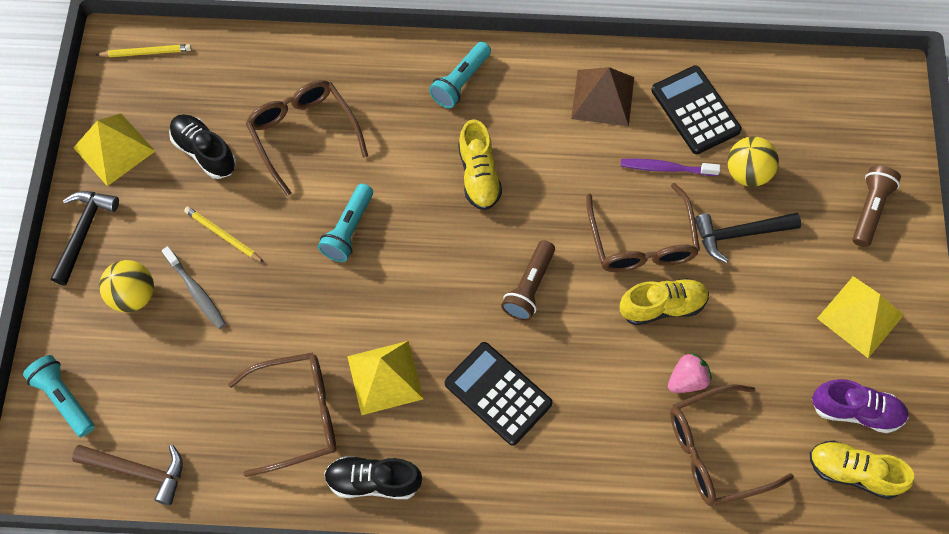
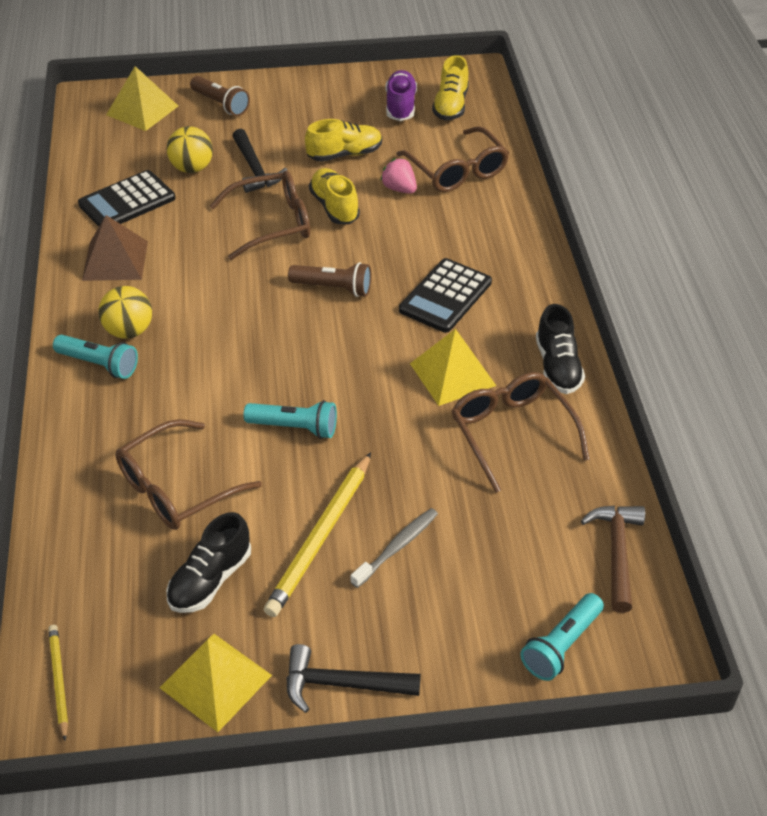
camera: 100 degrees left, 20 degrees down
yellow ball [99,260,154,312] -> yellow ball moved to [98,286,152,339]
yellow pencil [184,206,264,262] -> yellow pencil [264,452,371,617], size x1.82
yellow shoe [458,119,502,210] -> yellow shoe moved to [305,119,382,162]
purple toothbrush [621,159,720,176] -> none
yellow pyramid [817,276,904,358] -> yellow pyramid moved to [106,66,178,131]
brown flashlight [853,166,901,247] -> brown flashlight turned 150 degrees counterclockwise [190,76,250,116]

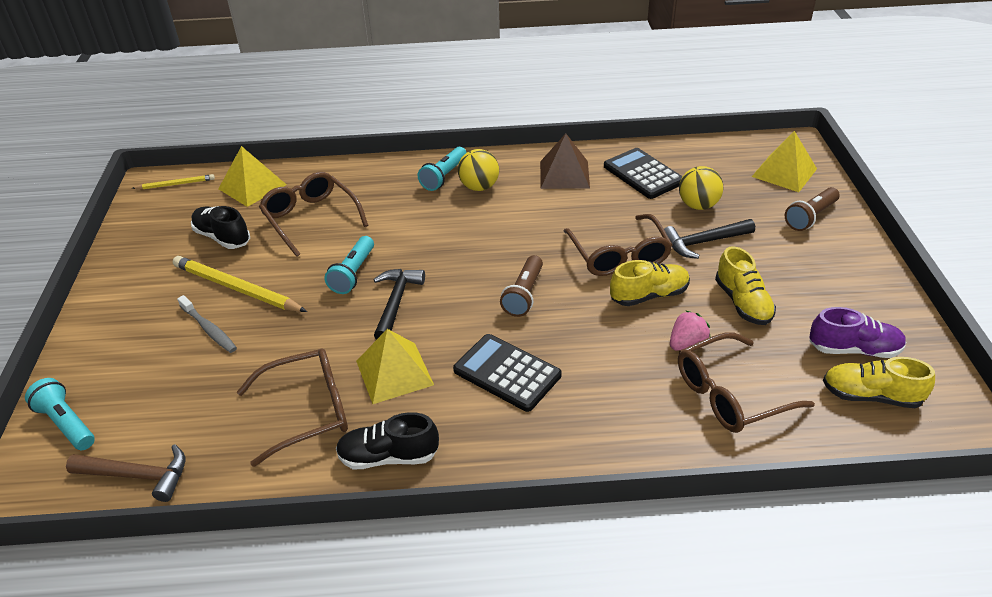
camera: 95 degrees right, 5 degrees down
yellow pyramid [160,634,272,732] -> yellow pyramid moved to [218,146,287,207]
black hammer [286,644,421,713] -> black hammer moved to [373,269,425,340]

